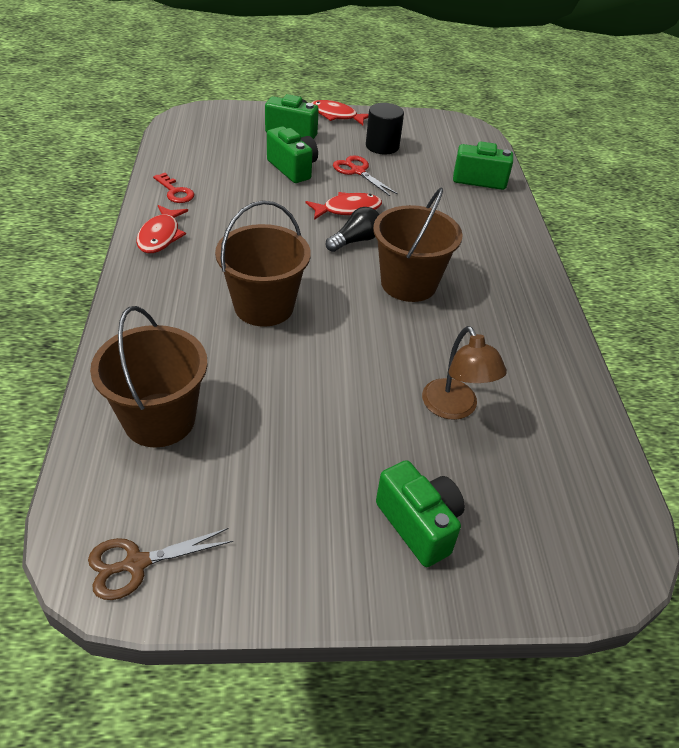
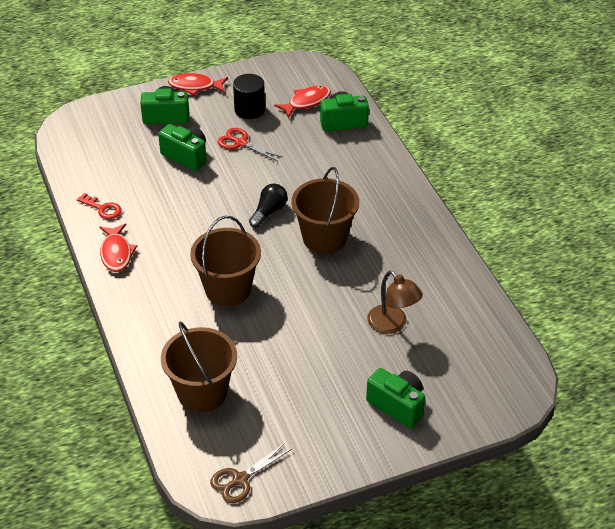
camera: 15 degrees left, 0 degrees up
red fish [306,192,382,220] -> red fish moved to [274,86,331,118]

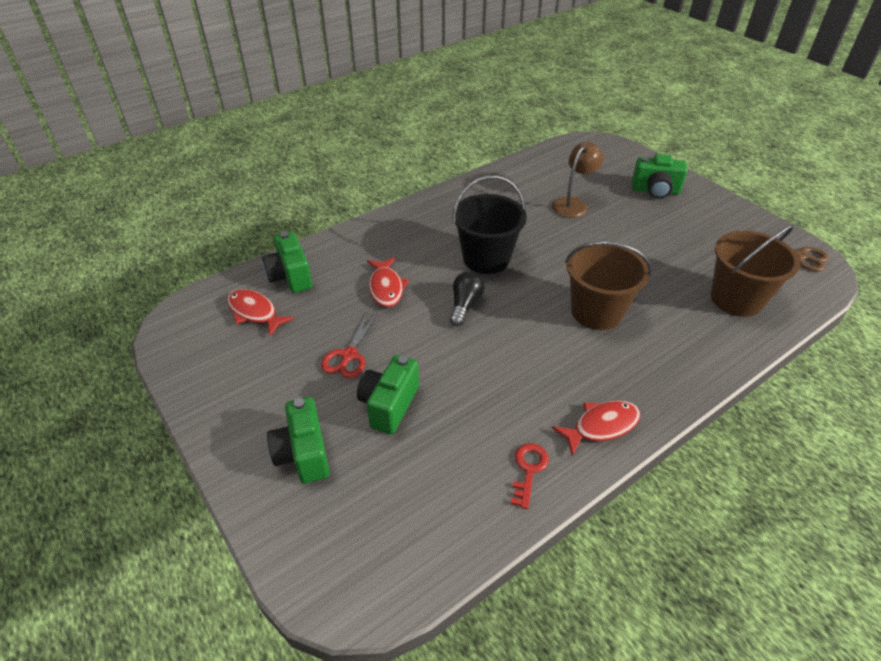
camera: 105 degrees left, 0 degrees up
red fish [168,73,228,95] -> red fish moved to [367,257,409,307]
black cylinder [233,74,265,119] -> none
black light bulb [249,184,287,228] -> black light bulb turned 90 degrees clockwise [450,271,485,326]
brown bucket [291,167,359,254] -> black bucket [453,175,527,274]
green camera [366,368,425,428] -> green camera turned 105 degrees counterclockwise [632,154,688,199]

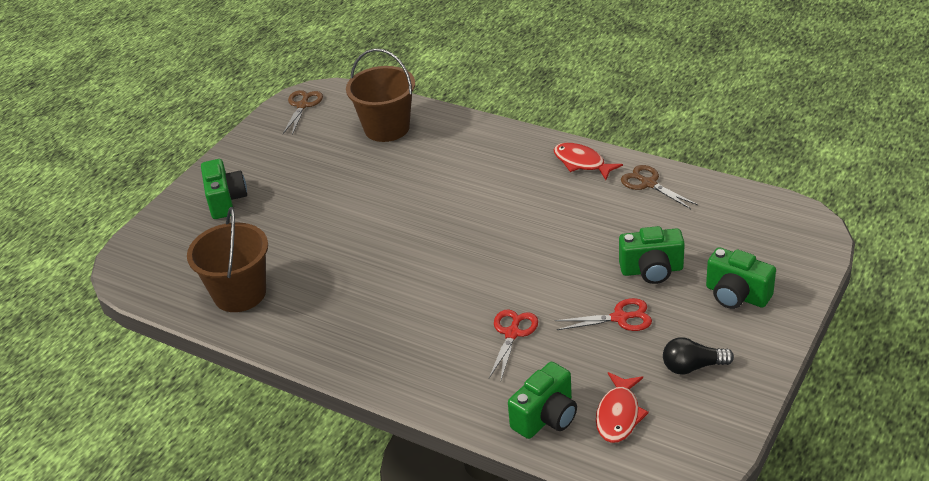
camera: 110 degrees left, 5 degrees down
green camera [267,397,330,483] -> green camera turned 75 degrees clockwise [706,247,776,309]
red fish [367,257,409,307] -> red scissors [489,309,538,380]
black light bulb [450,271,485,326] -> black light bulb moved to [663,337,734,375]
black bucket [453,175,527,274] -> none
red key [510,443,549,509] -> brown scissors [621,165,698,209]
brown lamp [552,142,604,218] -> none
brown bucket [565,242,652,330] -> brown bucket moved to [187,207,268,312]

